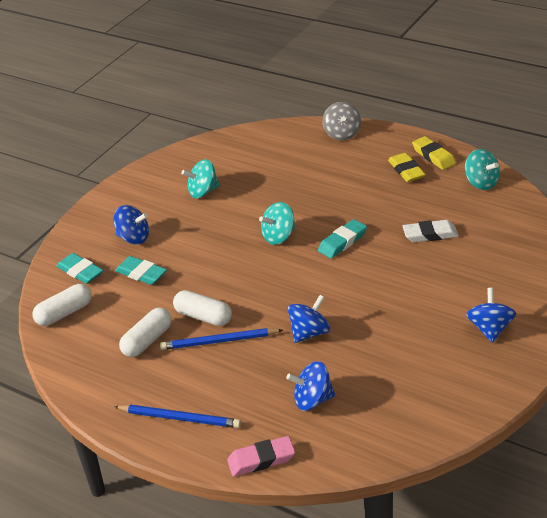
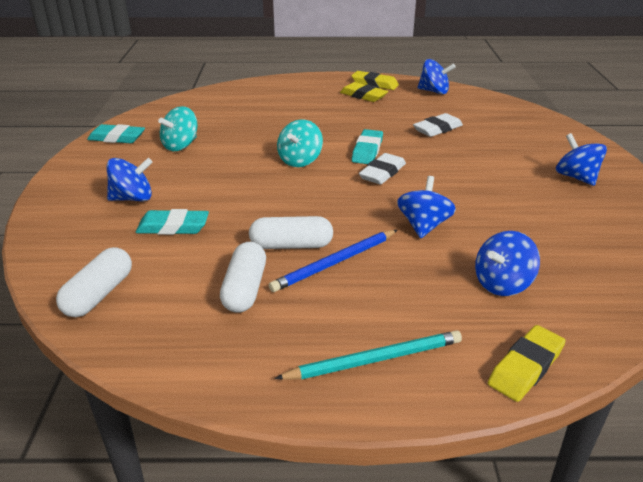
camera: 35 degrees left, 5 degrees down
turquoise eraser [57,253,103,284] -> turquoise eraser moved to [87,124,145,143]
blue pencil [115,405,241,428] -> turquoise pencil [275,331,462,380]
pink eraser [227,436,295,476] -> yellow eraser [488,325,566,402]
grey spinning top [323,102,361,141] -> none
turquoise spinning top [465,149,500,190] -> blue spinning top [418,59,456,94]
none -> white eraser [359,153,406,185]

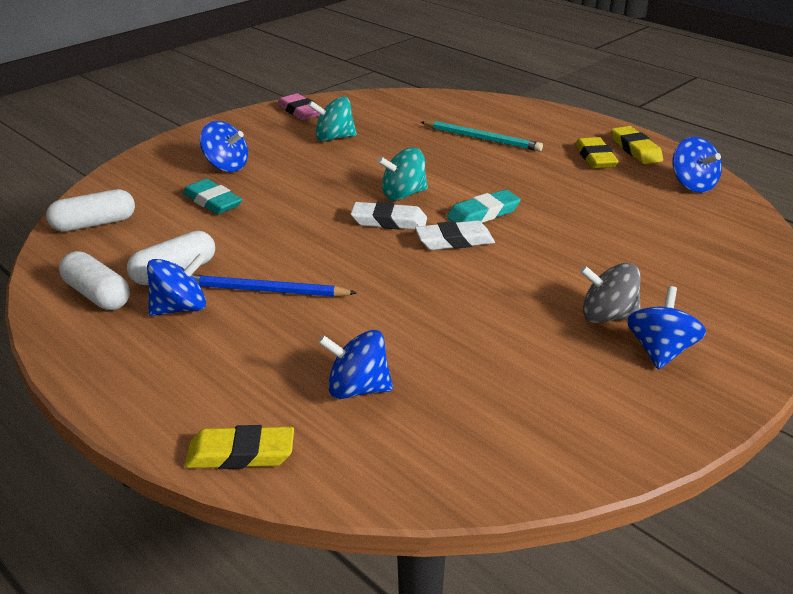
camera: 45 degrees right, 0 degrees up
turquoise eraser [87,124,145,143] -> pink eraser [277,93,320,120]
white capsule [249,216,333,249] -> white capsule moved to [59,251,130,310]
turquoise pencil [275,331,462,380] -> turquoise pencil moved to [421,121,543,151]
blue spinning top [397,176,456,238] -> blue spinning top moved to [147,253,206,316]
white eraser [413,113,463,137] -> white eraser moved to [350,202,427,230]
none -> grey spinning top [580,263,641,323]

